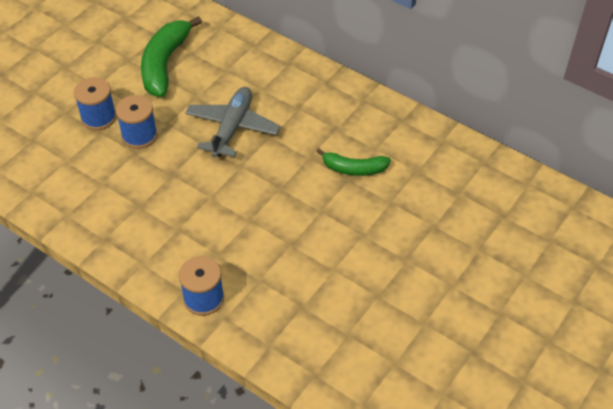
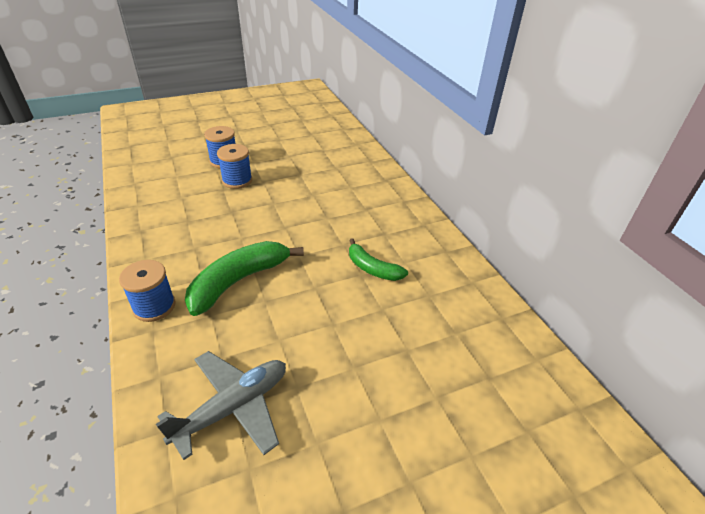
camera: 30 degrees right, 10 degrees down
green banana [141,16,202,97] -> green banana moved to [185,241,304,316]
grey plane [185,87,280,157] -> grey plane moved to [156,351,286,460]

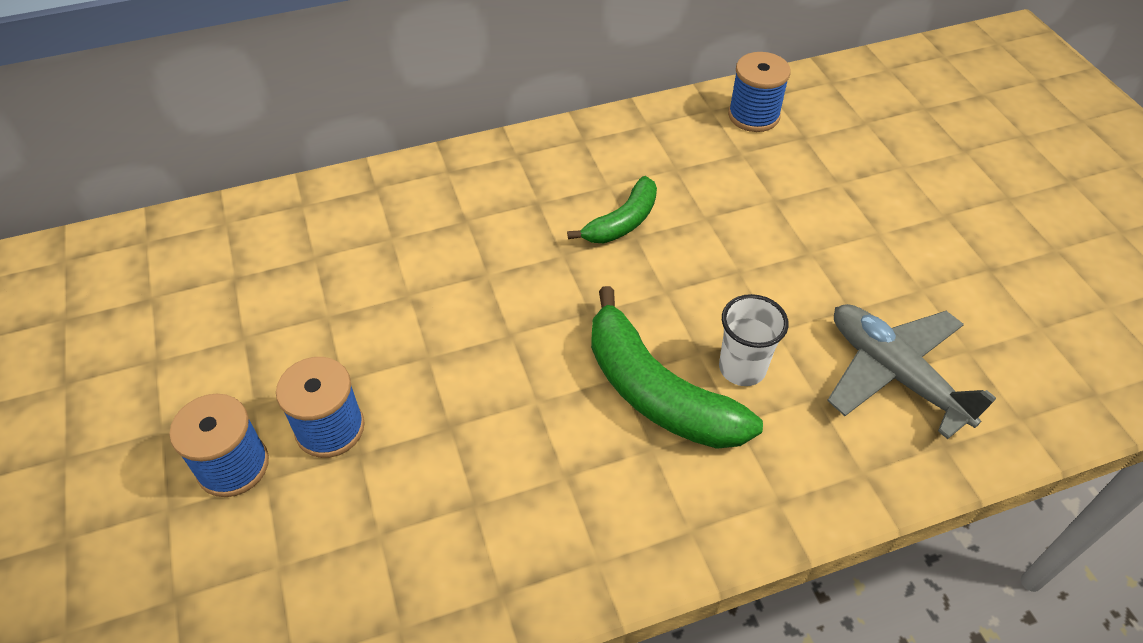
camera: 85 degrees left, 10 degrees up
blue spool [119,260,176,322] -> blue spool moved to [728,52,791,132]
none -> white cup [719,294,789,386]

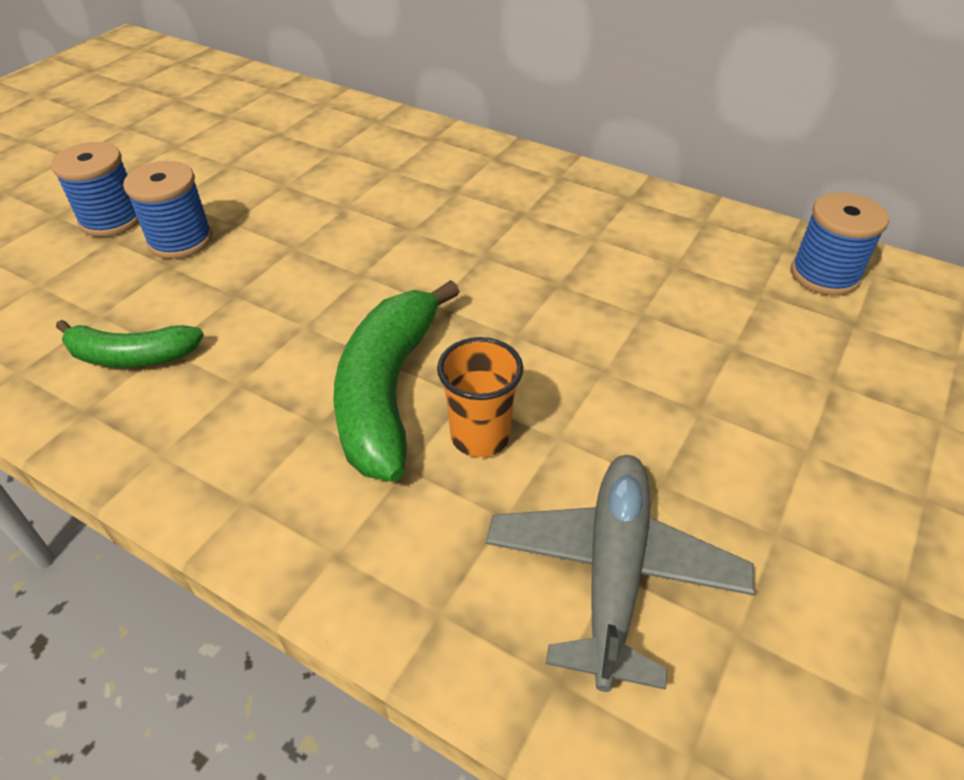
camera: 50 degrees right, 5 degrees down
green banana [567,176,657,243] -> green banana moved to [56,320,204,368]
white cup [719,294,789,386] -> orange cup [437,337,523,457]

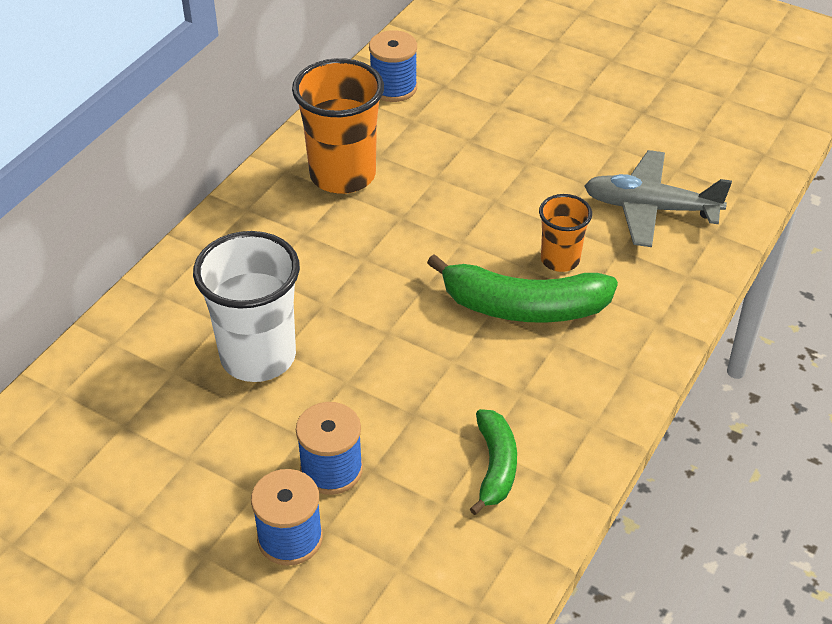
camera: 90 degrees left, 0 degrees up
none -> white cup [193,231,300,382]
none -> orange cup [292,58,384,194]

